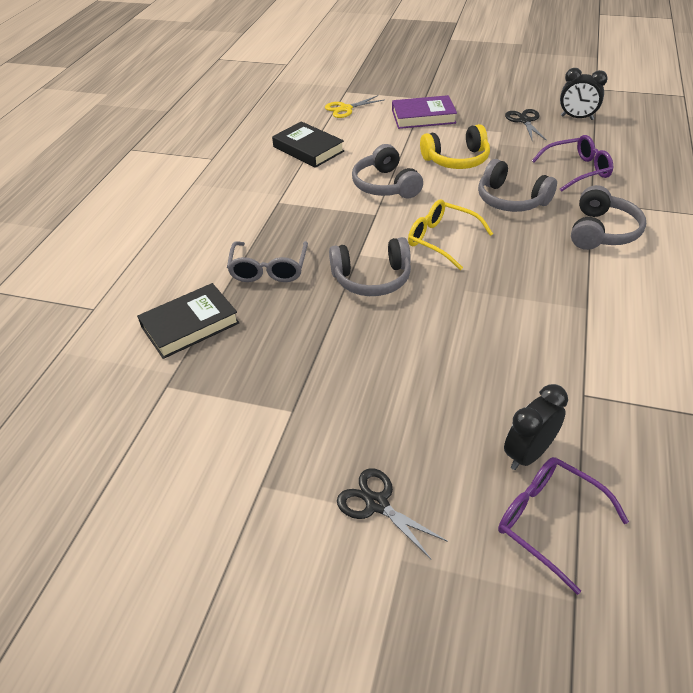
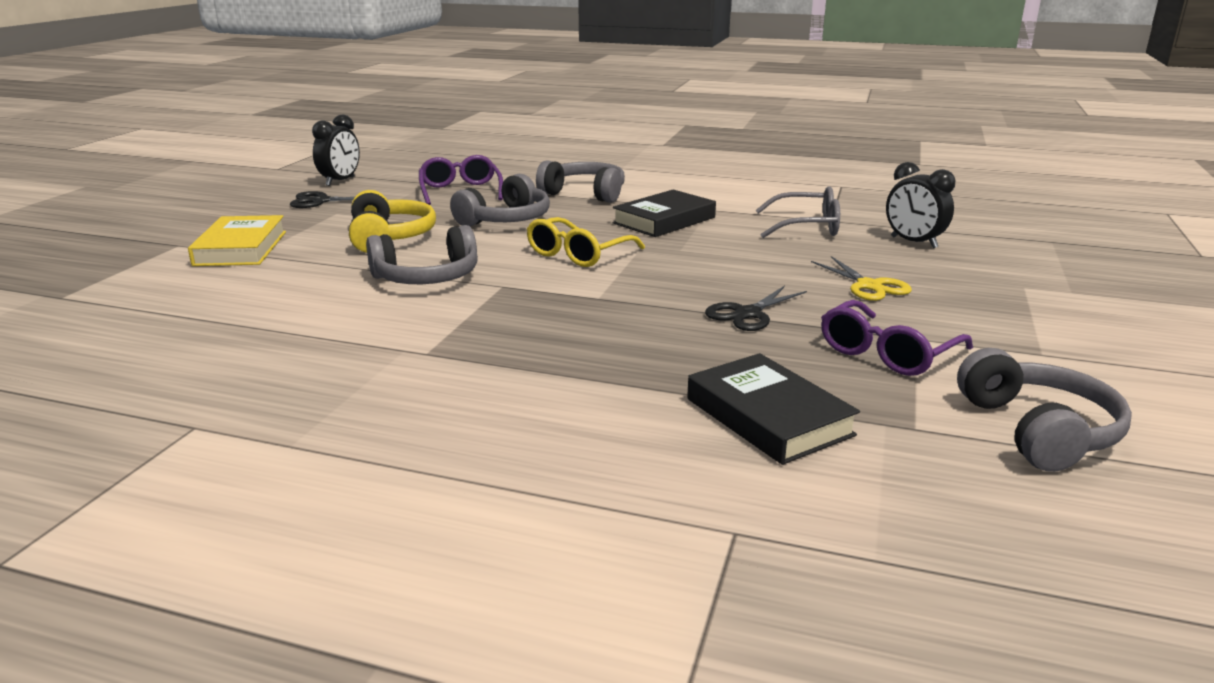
camera: 90 degrees left, 20 degrees down
grey glasses [227,241,308,282] -> grey glasses moved to [756,186,840,238]
black book [272,121,344,168] -> black book moved to [613,190,716,237]
yellow scissors [325,95,384,118] -> yellow scissors moved to [811,256,912,301]
grey headphones [329,237,411,296] -> grey headphones moved to [957,348,1132,472]
black scissors [337,468,448,560] -> black scissors moved to [705,286,807,331]
purple book [392,95,457,129] -> yellow book [188,215,286,266]
purple glasses [498,457,629,595] -> purple glasses moved to [821,300,973,376]

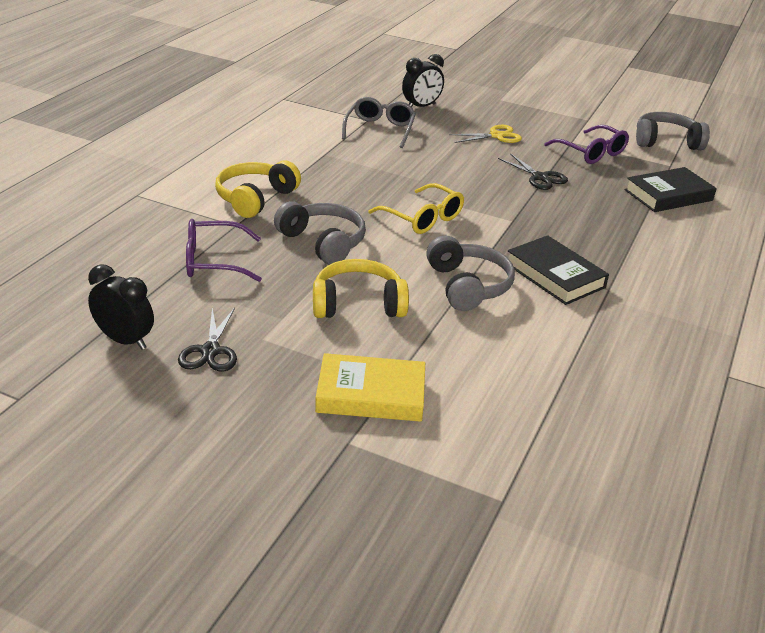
camera: 85 degrees left, 10 degrees up
grey headphones [536,160,625,203] -> yellow headphones [215,160,301,218]
black book [613,190,716,237] -> black book moved to [508,235,609,305]

